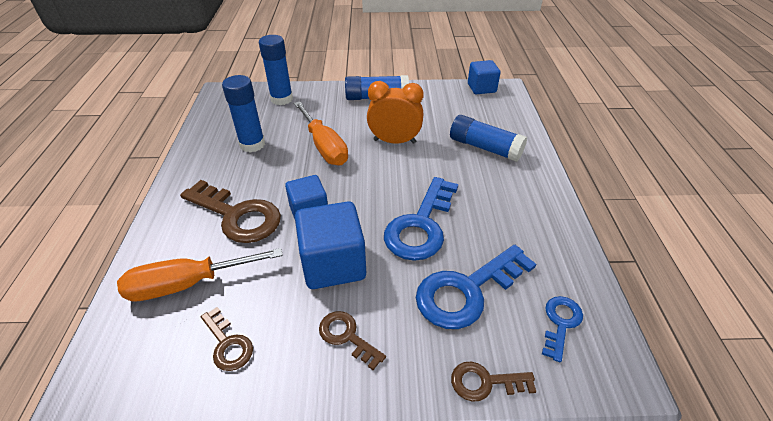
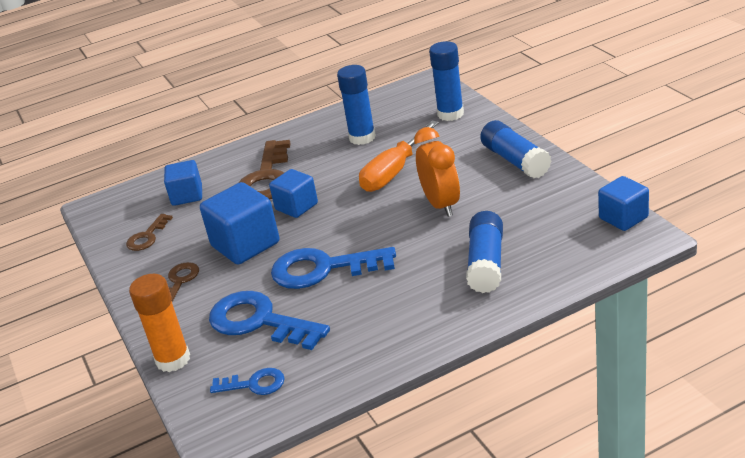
camera: 70 degrees right, 10 degrees down
orange screwdriver [117,248,283,302] -> blue cube [164,160,202,206]
brown key [451,362,536,402] -> orange glue stick [129,274,190,372]

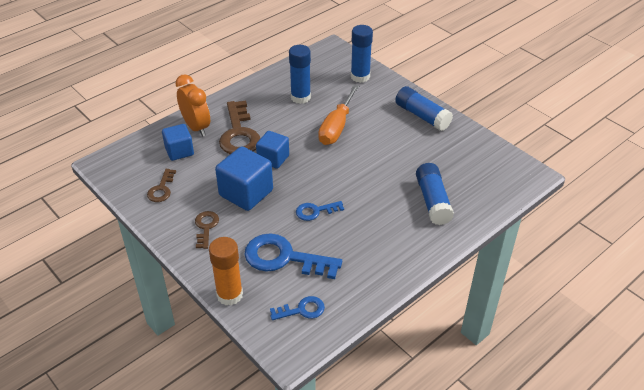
camera: 20 degrees left, 10 degrees up
blue key [271,247,396,289] -> blue key [296,201,344,221], size x0.52
orange clock [414,127,460,217] -> orange clock moved to [176,74,210,137]
blue cube [598,176,649,231] -> none

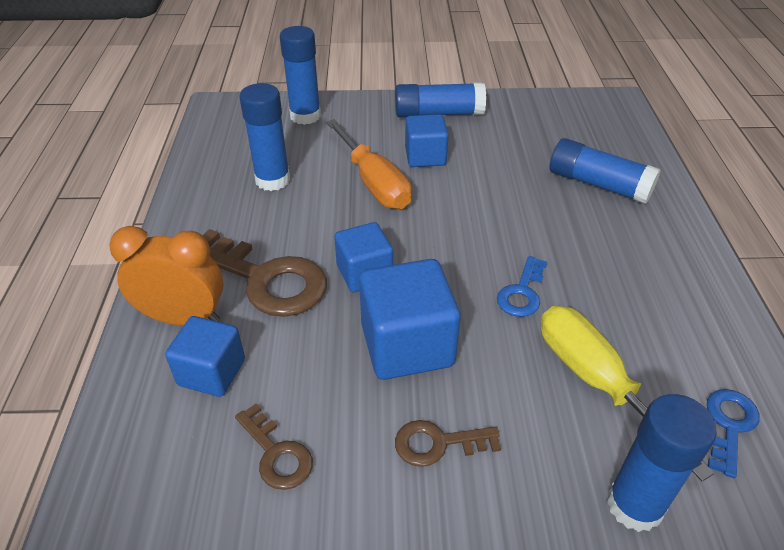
camera: 50 degrees left, 0 degrees up
brown key [195,211,219,249] -> brown key turned 45 degrees counterclockwise [395,420,501,467]
orange glue stick [209,237,243,305] -> blue glue stick [607,394,717,532]
blue key [244,233,342,279] -> yellow screwdriver [541,306,714,482]
none -> blue cube [405,114,449,167]

